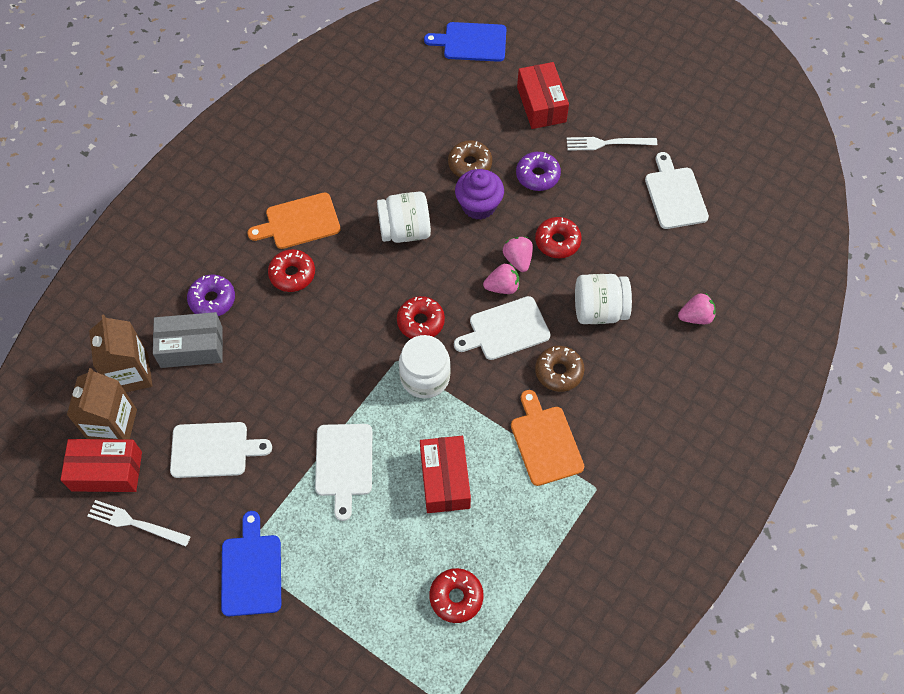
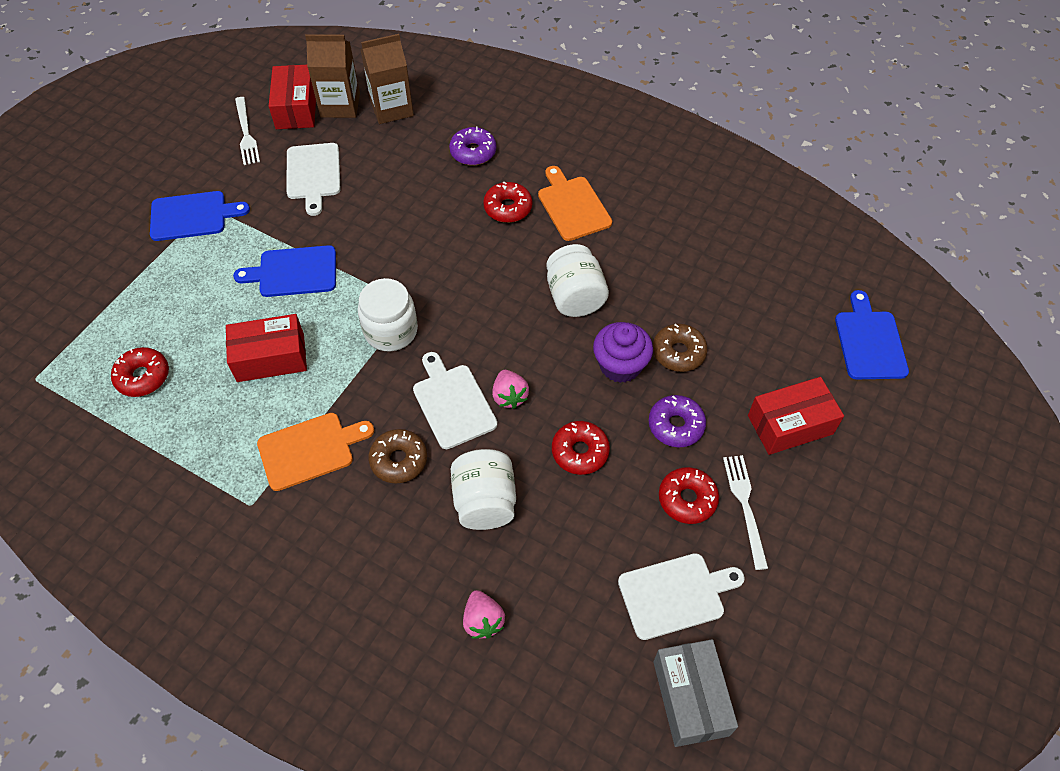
camera: 85 degrees right, 5 degrees down
white fork [87,500,191,547] -> white fork turned 150 degrees clockwise [235,97,260,165]
grey box [153,312,223,368] -> grey box moved to [653,639,738,747]
white cutting board [315,424,372,521] -> blue cutting board [233,245,336,297]
red donut [397,296,445,339] -> red donut moved to [659,467,719,524]
pink strawberry [503,237,533,272] -> none

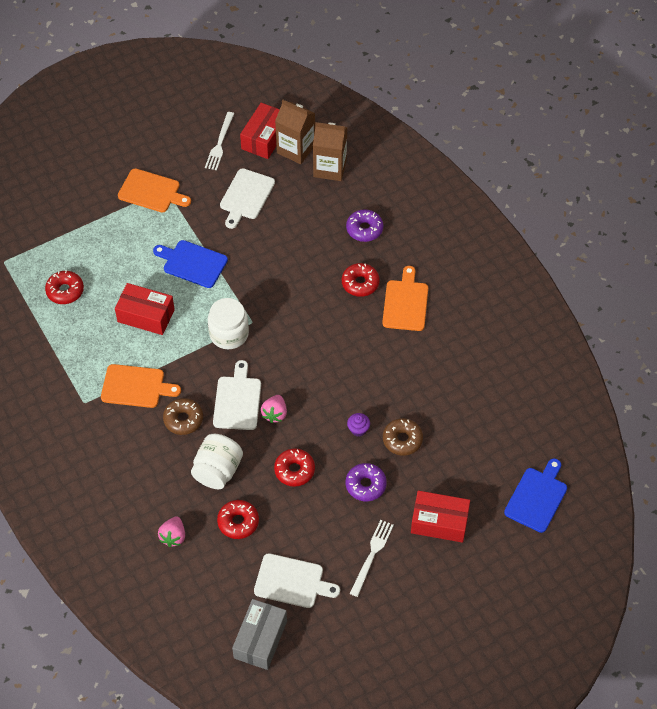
camera: 30 degrees right, 0 degrees up
blue cutting board [150,191,250,241] -> orange cutting board [118,168,191,212]
white jar [546,244,609,317] -> none
purple cupcake [593,322,653,383] -> purple cupcake [347,413,370,436], size x0.53
red donut [659,467,719,524] -> red donut moved to [217,500,259,539]

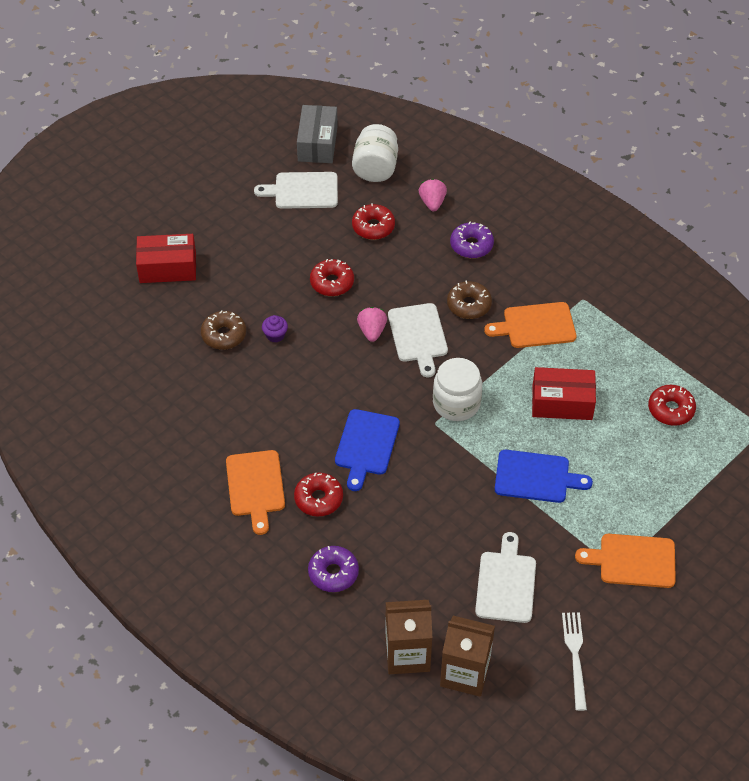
camera: 165 degrees right, 5 degrees down
white jar [191,434,243,489] -> white jar moved to [352,124,398,182]
red box [240,103,280,159] -> none
purple donut [346,463,387,501] -> purple donut moved to [450,222,494,258]
white fork [349,520,394,597] -> none
blue cutting board [504,458,567,533] -> blue cutting board moved to [335,409,400,491]

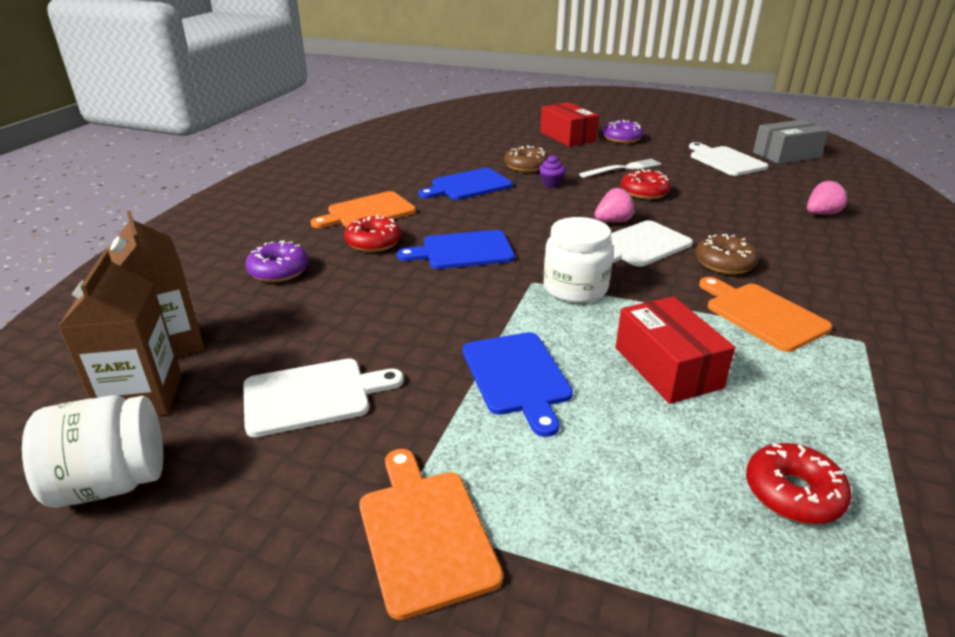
camera: 65 degrees right, 20 degrees down
white jar [352,124,398,182] -> white jar moved to [22,396,163,508]
red donut [352,203,395,240] -> none
purple donut [450,222,494,258] -> purple donut moved to [602,120,643,143]
white fork [562,612,587,711] -> white fork moved to [579,159,662,178]
none -> blue cutting board [418,168,512,200]

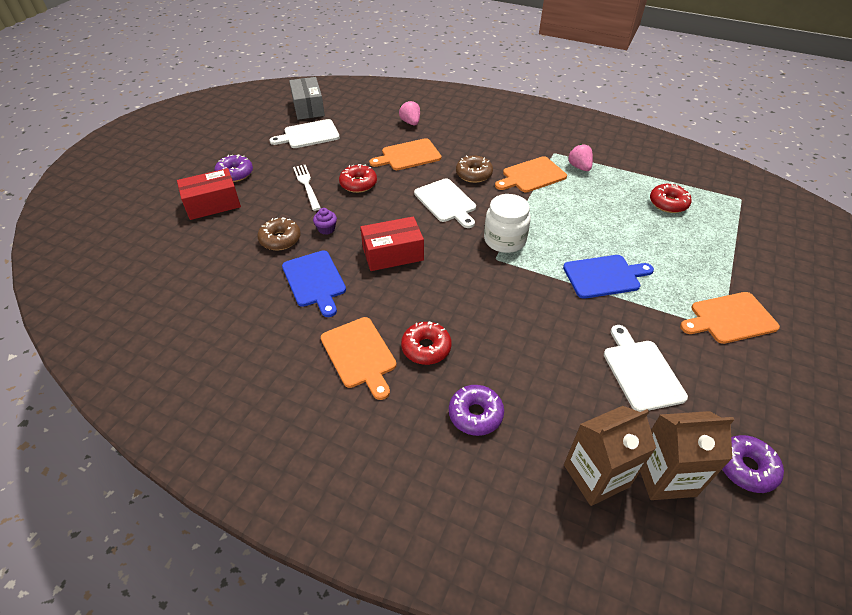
camera: 85 degrees left, 15 degrees up
white jar [22,396,163,508] -> purple donut [722,435,784,493]
blue cutting board [397,230,515,269] -> none
pink strawberry [594,188,635,223] -> pink strawberry moved to [568,144,593,171]
red box [616,296,735,404] -> red box moved to [360,216,424,271]
none -> orange cutting board [369,138,441,170]

